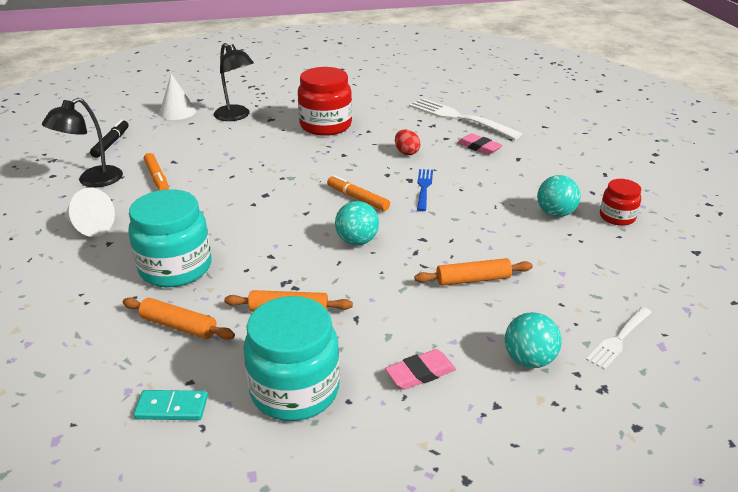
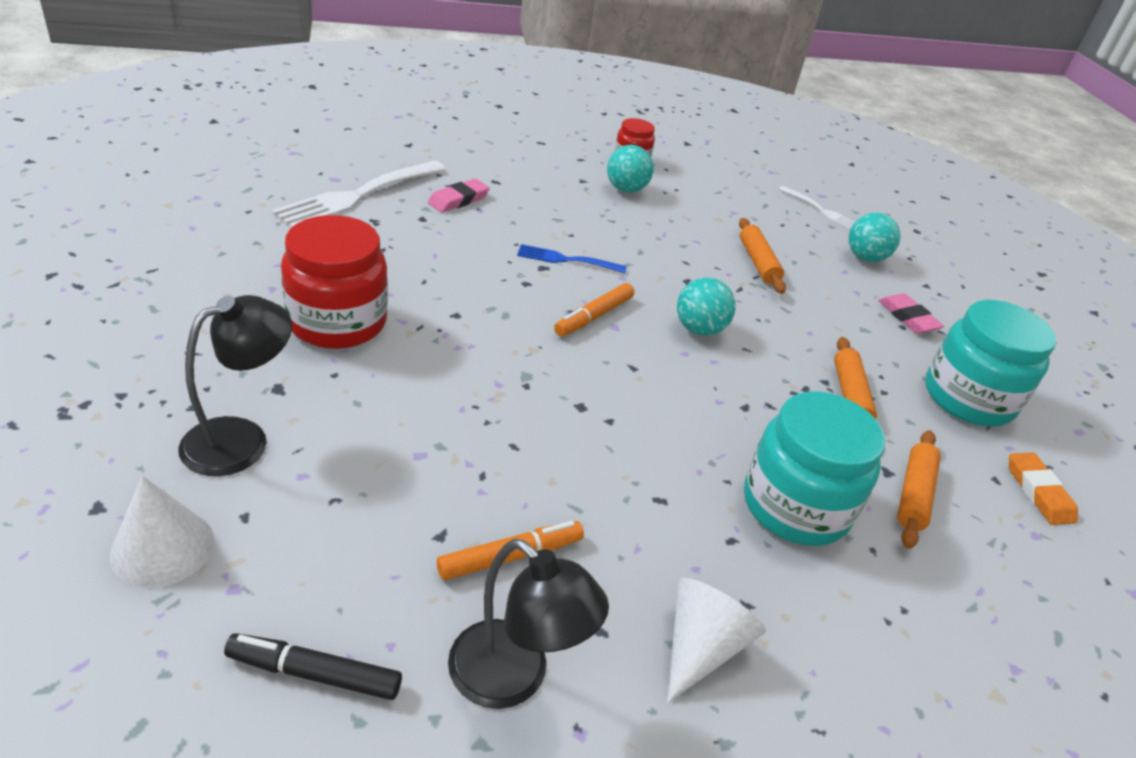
camera: 95 degrees left, 5 degrees up
turquoise domino [134,390,208,420] -> orange eraser [1009,453,1078,525]
red egg [395,129,420,155] -> none

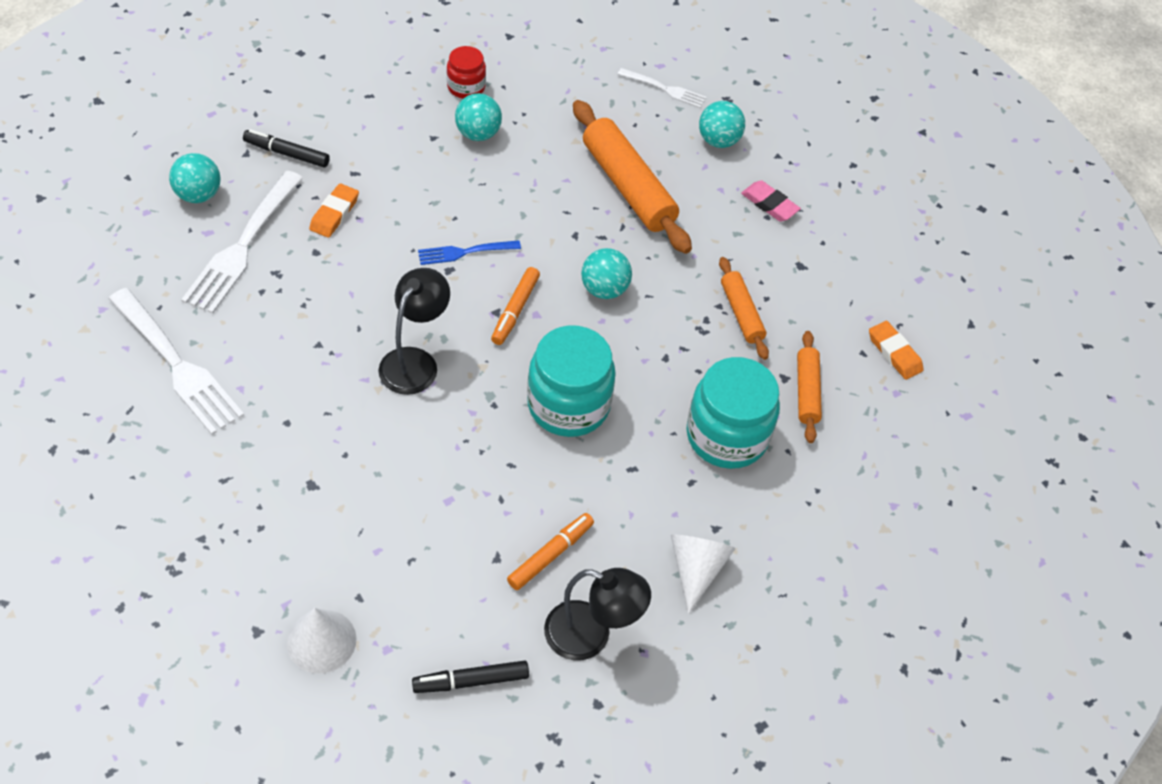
camera: 20 degrees left, 15 degrees up
black lamp [179,295,292,476] -> black lamp moved to [378,268,450,395]
red jar [281,215,388,349] -> none
pink eraser [428,179,490,213] -> orange eraser [309,183,359,238]
orange rolling pin [739,218,786,294] -> orange rolling pin [573,100,692,254], size x1.81
turquoise jar [925,300,1057,427] -> turquoise jar moved to [527,325,616,437]
none -> white fork [109,288,244,435]
none -> turquoise ball [169,153,220,203]
none -> black marker [243,129,330,167]

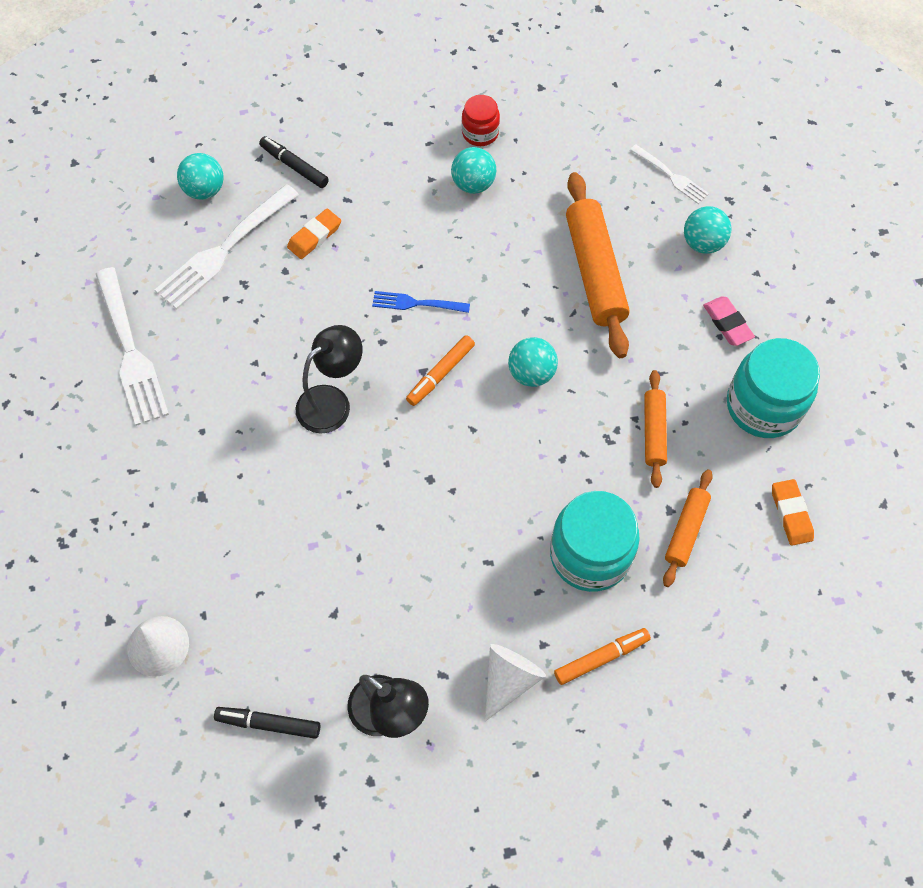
camera: 25 degrees right, 10 degrees up
orange marker [507,513,594,590] -> orange marker moved to [554,628,651,685]
turquoise jar [527,325,616,437] -> turquoise jar moved to [727,338,820,438]

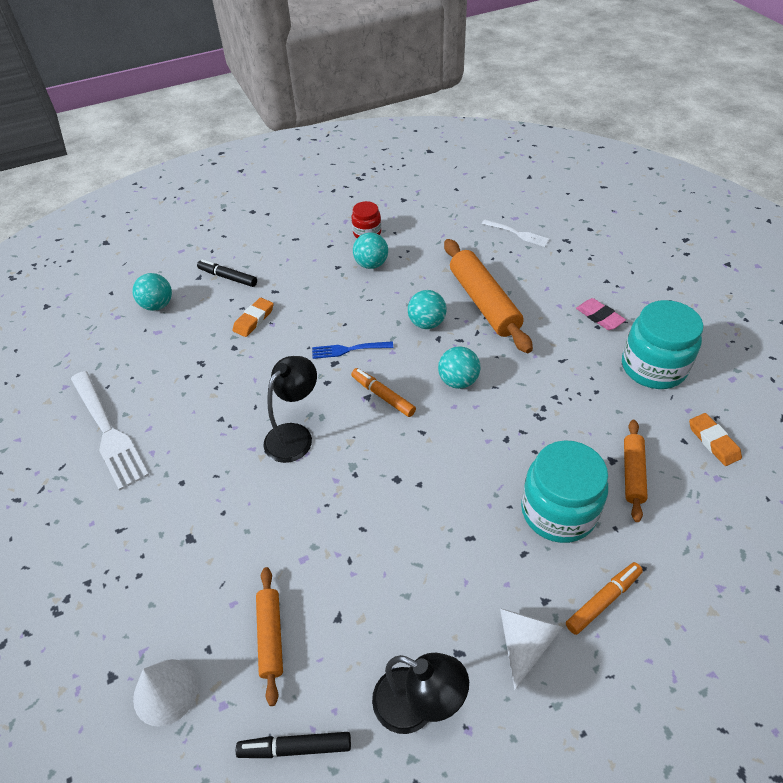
camera: 10 degrees left, 15 degrees down
white fork [155,184,299,309] -> none
orange marker [406,335,475,406] -> orange marker turned 105 degrees clockwise [351,368,416,417]
orange rolling pin [644,370,667,488] -> orange rolling pin moved to [256,567,283,706]
turquoise ball [684,206,732,254] -> turquoise ball moved to [408,290,447,329]

